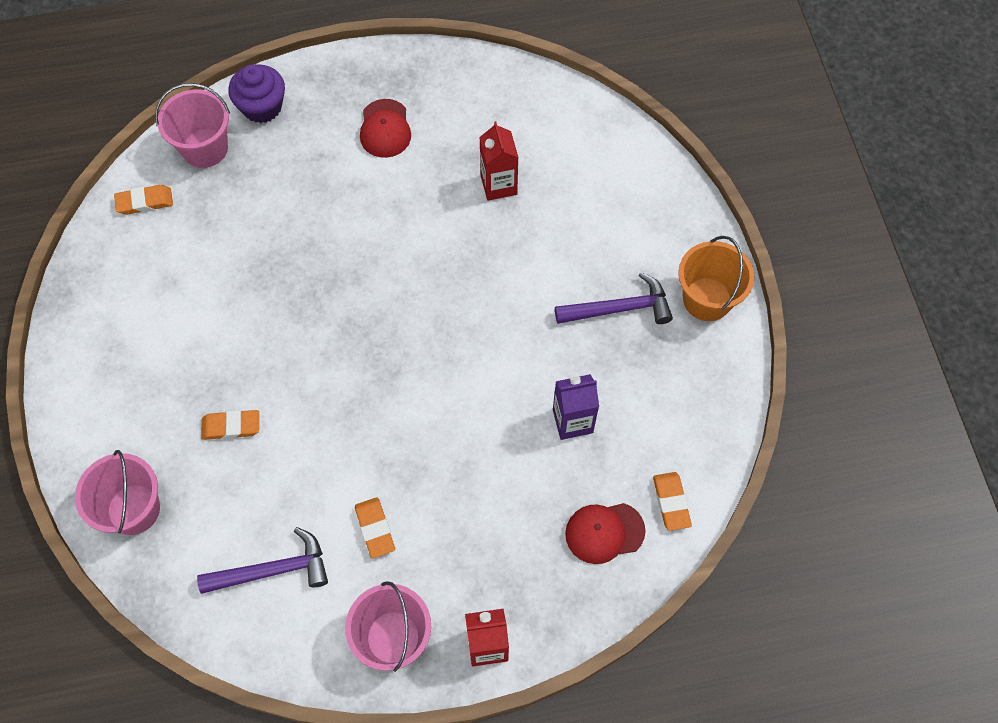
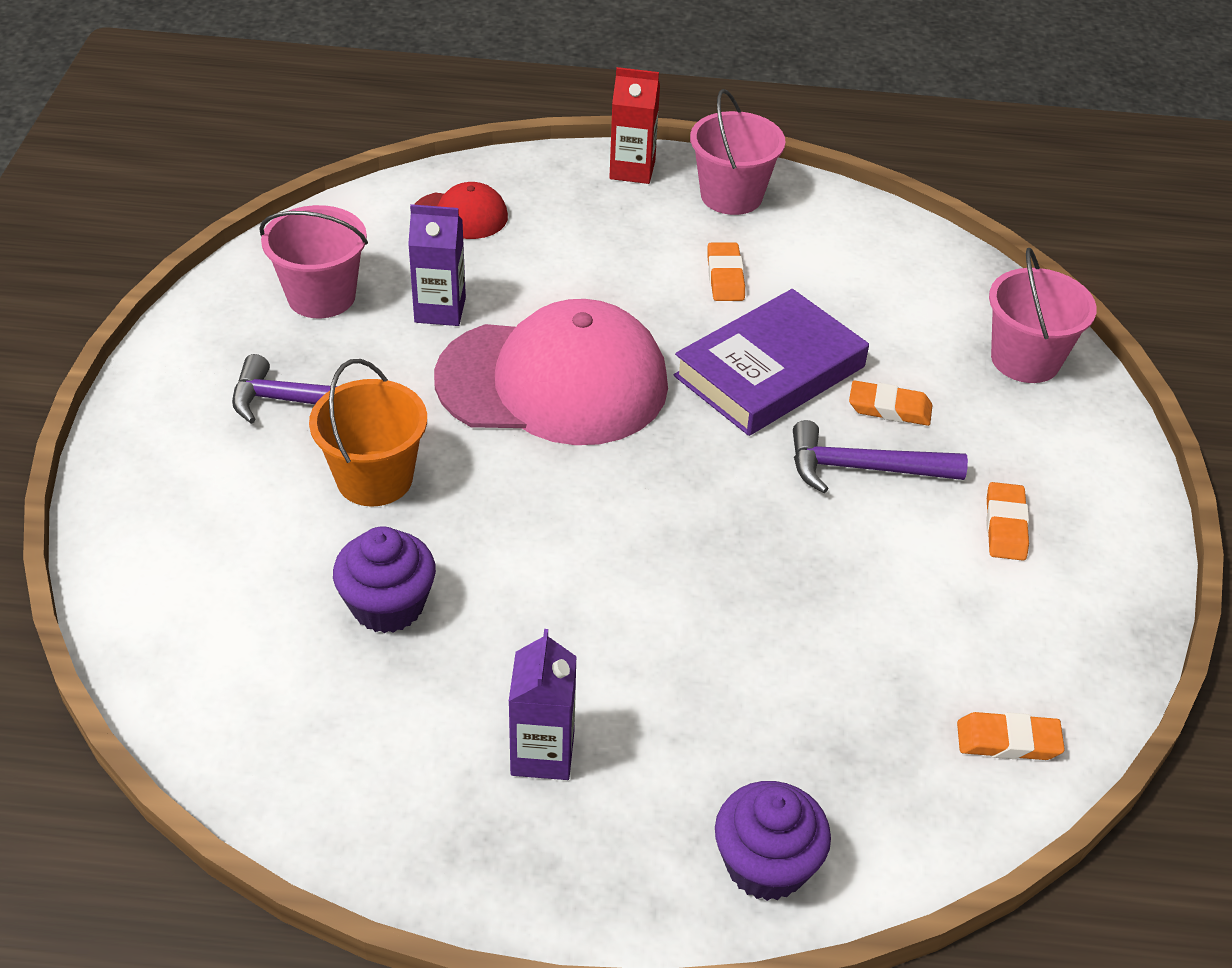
camera: 165 degrees left, 20 degrees down
pink bucket [155,83,230,168] -> pink bucket moved to [259,205,368,318]
purple hammer [197,527,328,594] -> purple hammer moved to [793,420,968,493]
red cap [360,99,411,158] -> purple carton [509,629,577,780]
red carton [479,121,519,201] -> purple cupcake [333,526,436,633]
orange eraser [653,472,692,531] -> orange eraser moved to [986,482,1029,561]
orange bucket [678,236,755,321] -> orange bucket moved to [309,359,427,506]
none -> pink cap [434,299,668,445]
none -> purple book [674,289,869,436]

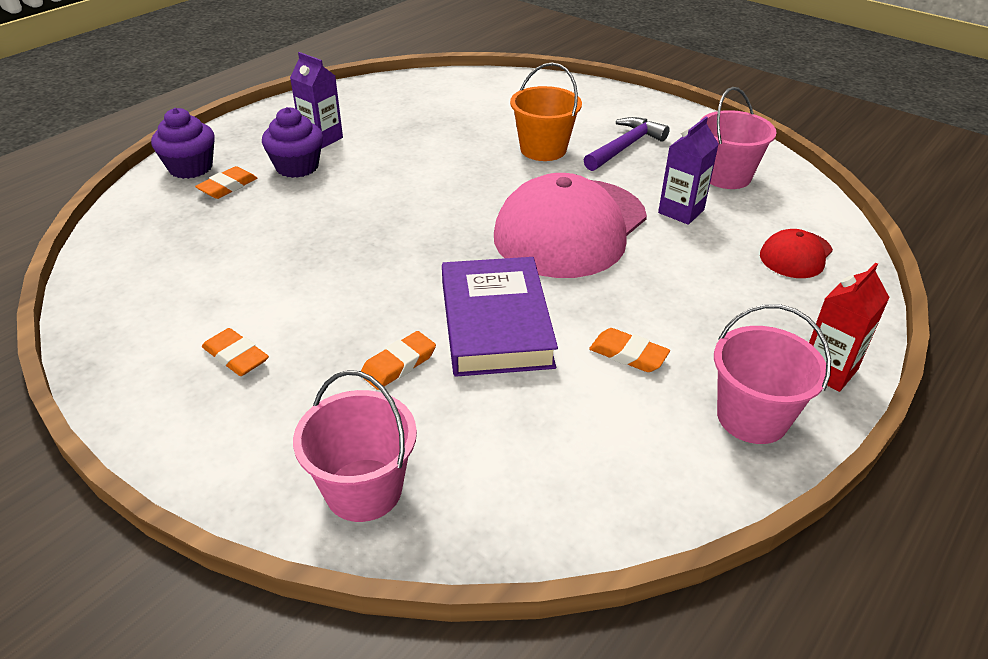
camera: 125 degrees right, 5 degrees down
purple cupcake [333,526,436,633] -> purple cupcake moved to [262,107,323,178]
purple hammer [793,420,968,493] -> none
orange eraser [957,712,1065,760] -> orange eraser moved to [195,166,257,199]

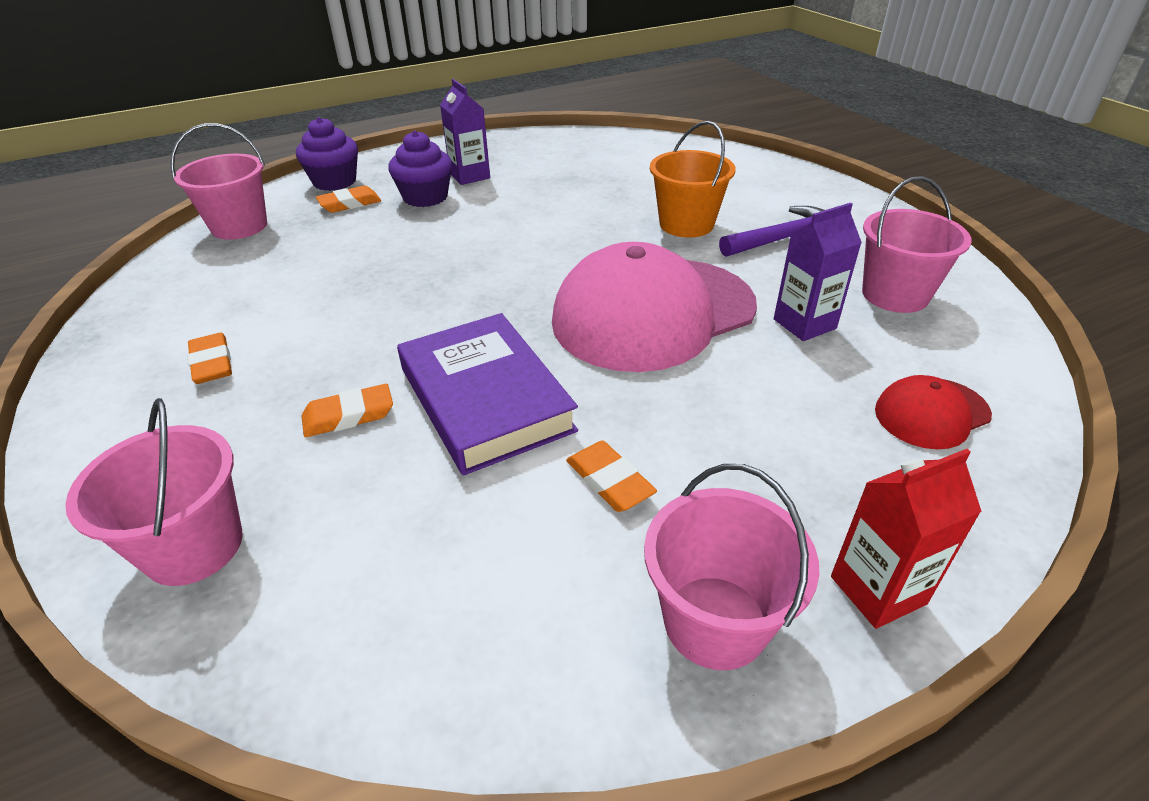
camera: 25 degrees right, 0 degrees up
purple book [442,257,558,377] -> purple book turned 45 degrees counterclockwise [397,313,578,475]
none -> pink bucket [170,123,267,240]

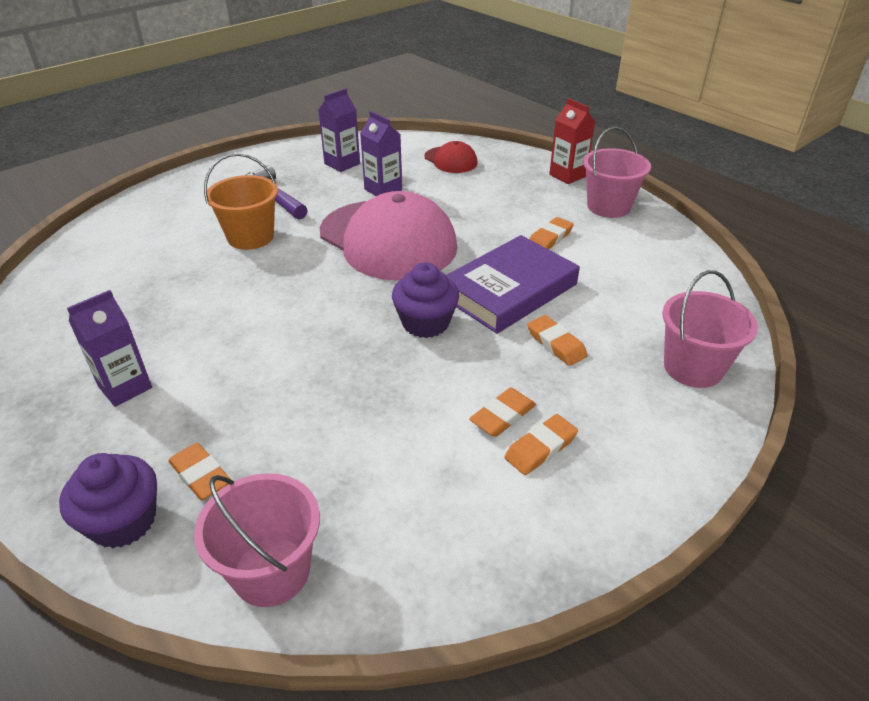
camera: 105 degrees left, 0 degrees up
purple cupcake [388,131,452,207] -> purple cupcake moved to [392,263,459,338]
pink bucket [862,176,972,313] -> purple carton [318,88,360,172]
none -> orange eraser [469,388,536,437]

